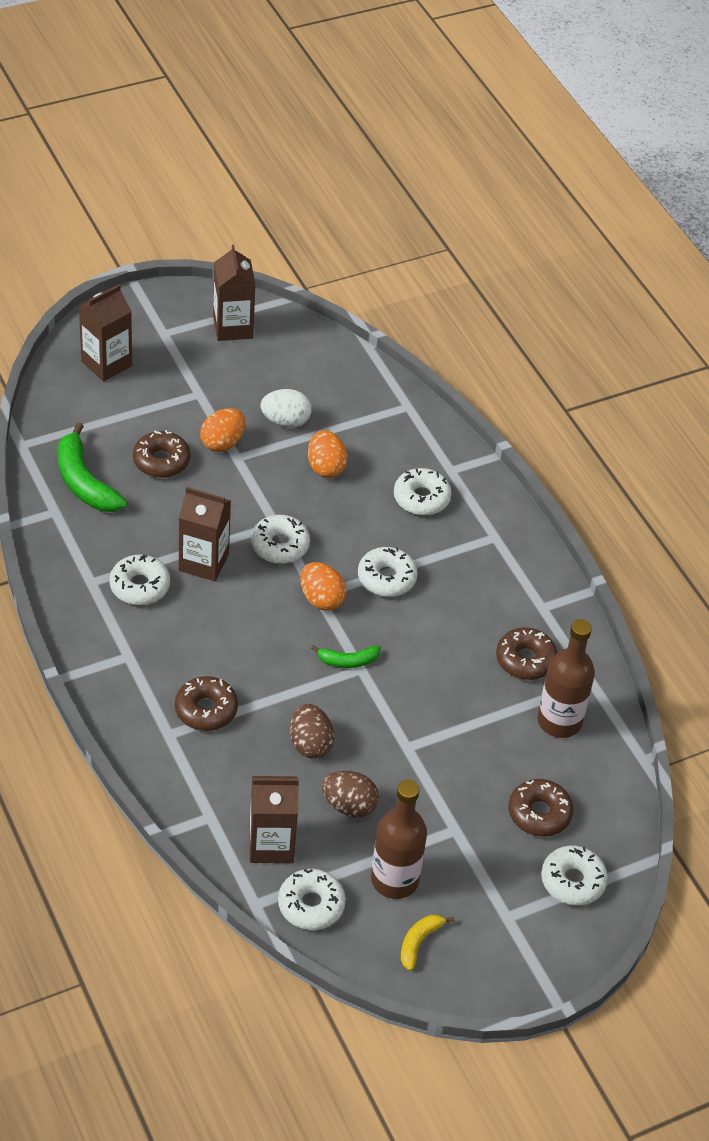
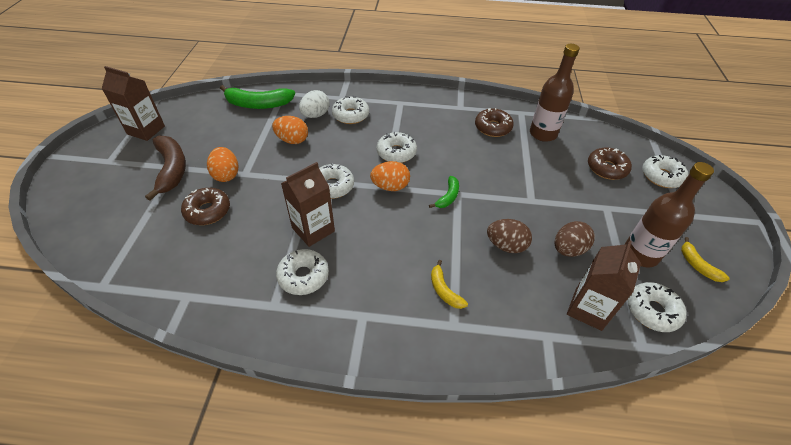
camera: 55 degrees left, 0 degrees up
green banana [58,422,127,512] -> green banana moved to [220,85,295,109]
brown carton [79,285,132,382] -> none
brown donut [175,676,238,731] -> yellow banana [431,260,468,309]
white egg [260,389,312,428] -> white egg moved to [299,90,329,118]
none -> brown banana [145,136,186,201]

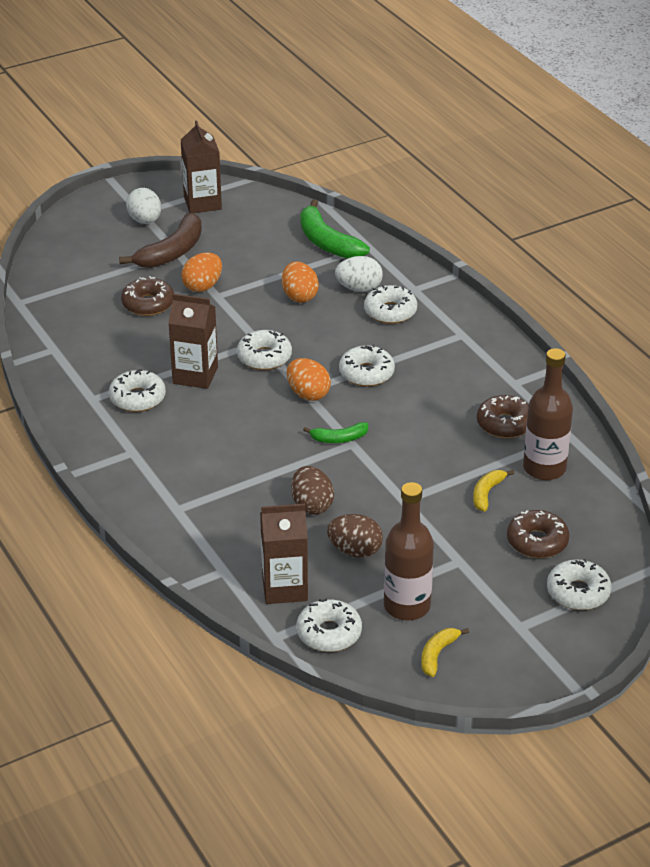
camera: 55 degrees right, 10 degrees down
yellow banana [431,260,468,309] -> yellow banana moved to [473,470,514,512]
none -> white egg [126,188,161,224]

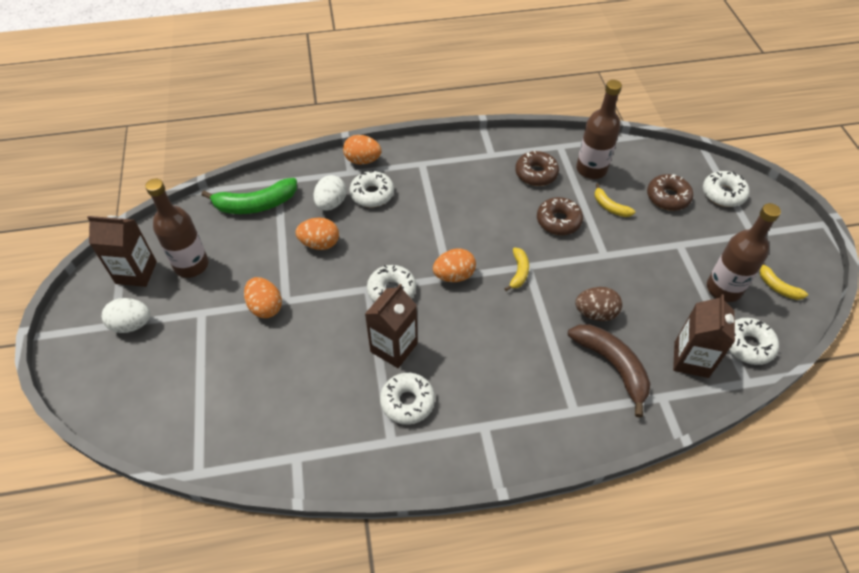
camera: 70 degrees left, 15 degrees up
brown banana [119,213,202,268] -> brown banana moved to [568,324,650,418]
brown donut [121,276,174,316] -> brown donut moved to [537,197,583,235]
green banana [303,422,368,443] -> yellow banana [504,247,529,291]
brown egg [327,514,383,558] -> none
white donut [339,345,395,387] -> none
none -> brown bottle [145,179,209,278]
none -> orange egg [343,135,382,165]

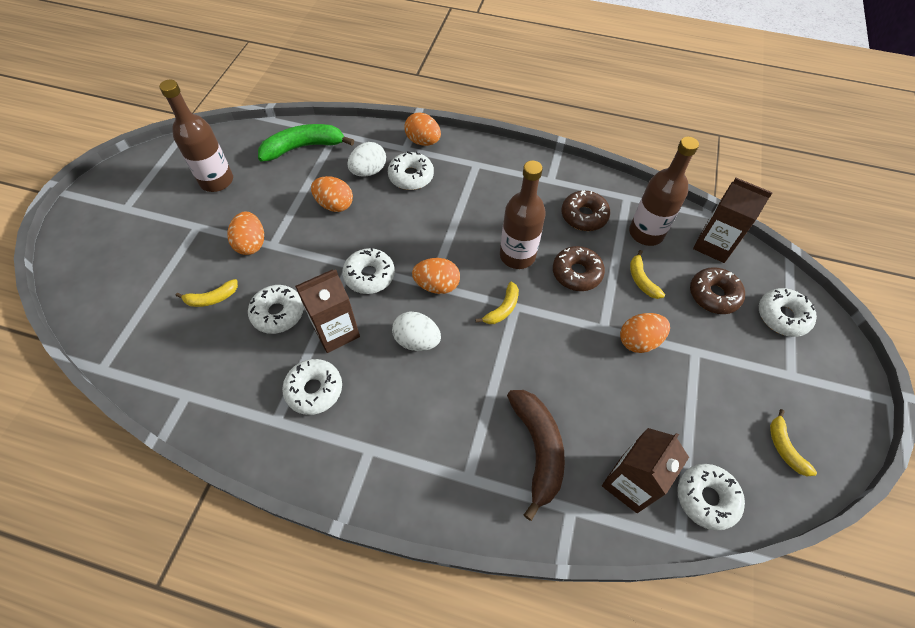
camera: 25 degrees right, 5 degrees up
brown carton [87,216,157,287] -> brown carton moved to [693,178,773,263]
white egg [102,298,150,333] -> white egg moved to [392,311,441,351]
green banana [202,178,297,214] -> green banana turned 150 degrees clockwise [258,124,354,162]
brown egg [575,287,622,321] -> none
brown bottle [707,203,781,302] -> brown bottle moved to [500,160,546,269]
none -> yellow banana [176,279,238,307]
none -> white donut [248,285,304,334]
none -> orange egg [620,313,670,353]

